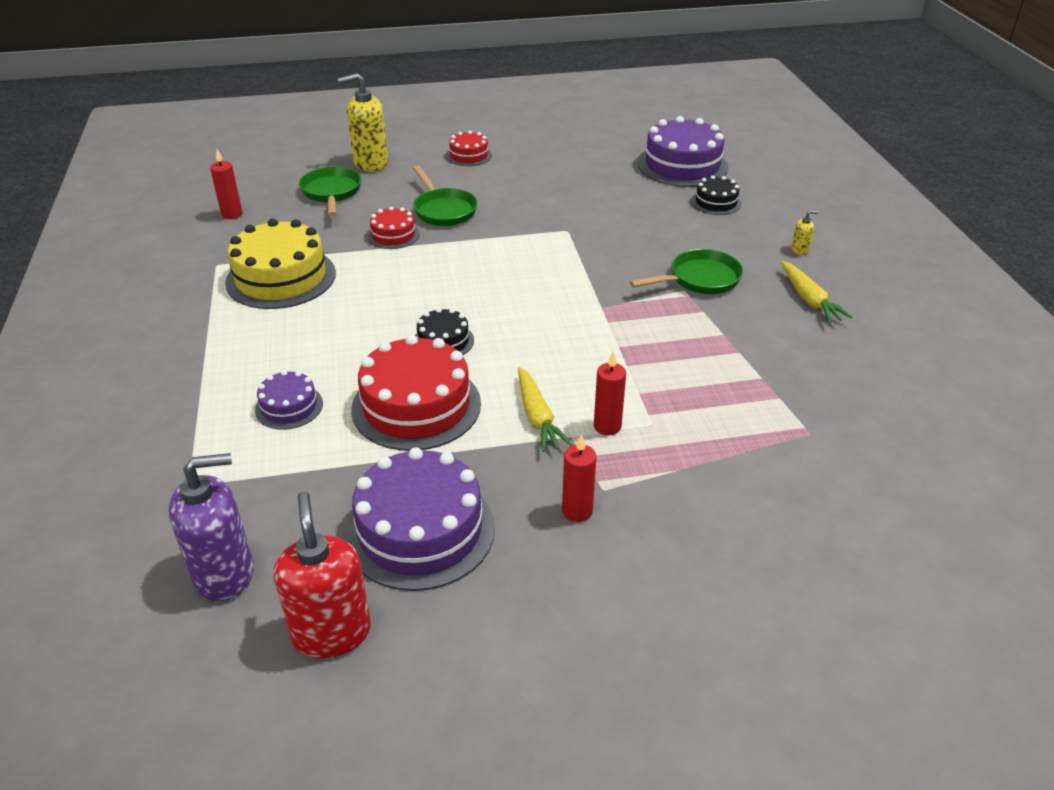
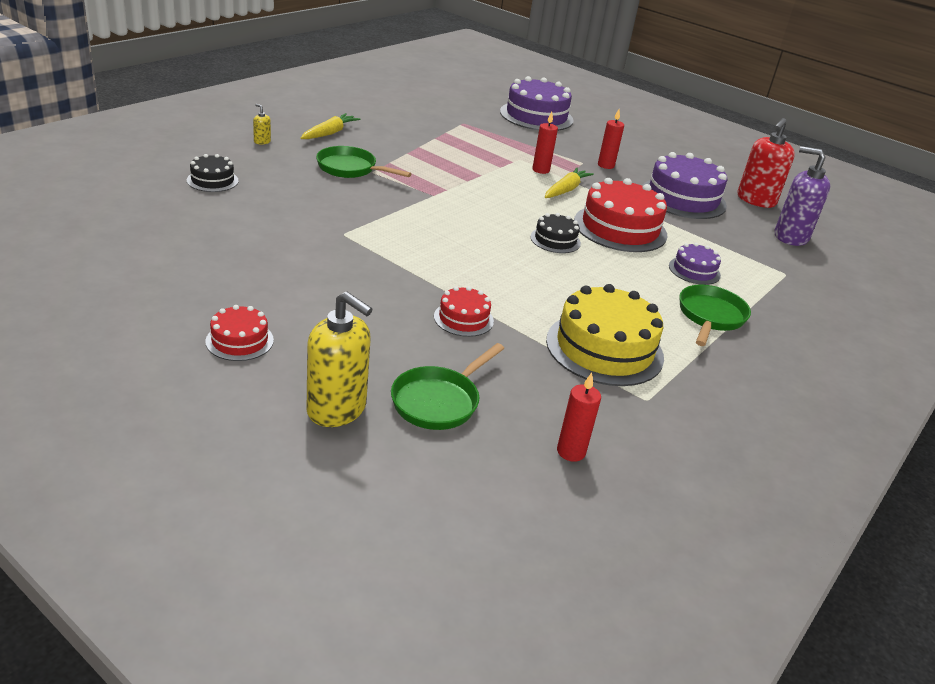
camera: 135 degrees left, 5 degrees down
green pan [413,166,478,226] -> green pan moved to [679,285,751,346]
purple cake [638,116,728,187] -> purple cake moved to [500,76,574,131]

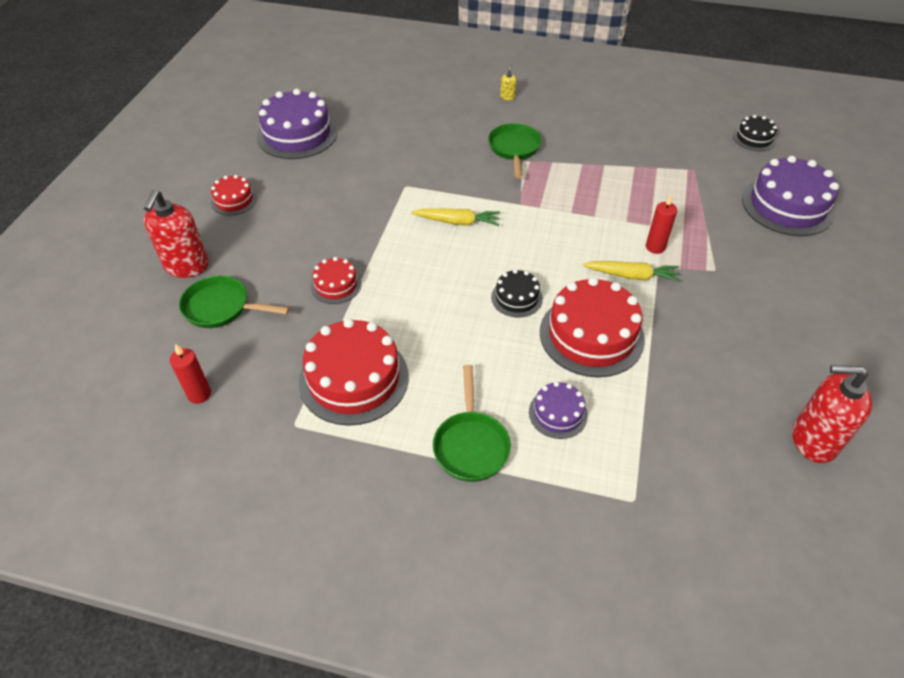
camera: 70 degrees right, 15 degrees up
black cake [187,154,239,192] -> black cake moved to [733,115,777,151]
yellow carrot [300,113,360,139] -> yellow carrot moved to [411,208,500,226]
yellow soap dispenser [307,292,372,427] -> red soap dispenser [144,190,209,278]
yellow cake [546,284,664,386] -> red cake [299,318,409,426]
red candle [598,109,624,169] -> none
purple cake [642,152,727,219] -> purple cake moved to [257,89,337,159]
green pan [679,285,751,346] -> green pan turned 90 degrees clockwise [433,365,511,482]
purple soap dispenser [775,146,830,246] -> none

